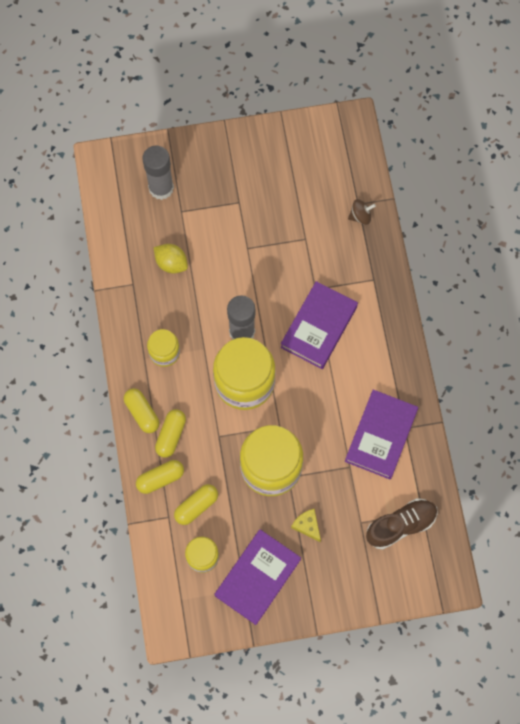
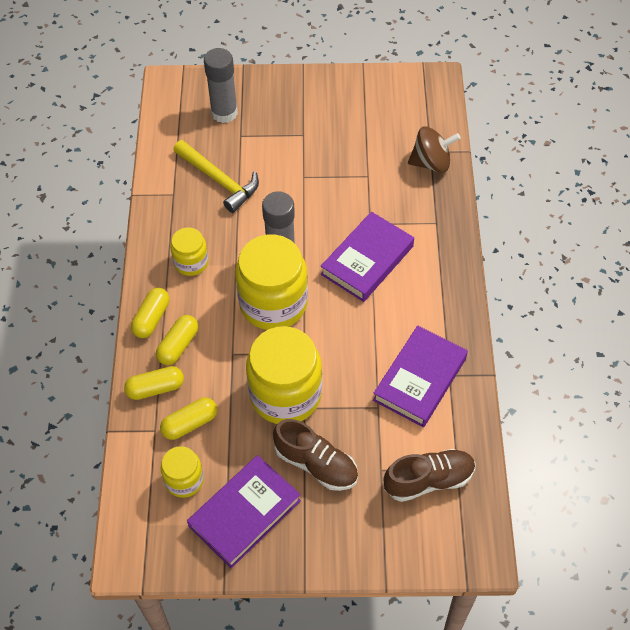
camera: 10 degrees right, 15 degrees down
yellow capsule [124,388,160,433] -> yellow capsule turned 45 degrees clockwise [131,288,169,338]
yellow lemon [154,244,188,274] -> yellow hammer [173,140,259,213]
yellow cheese [291,509,321,542] -> brown shoe [273,419,358,491]
brown spinning top [348,199,376,225] -> brown spinning top [408,127,461,173], size x1.66

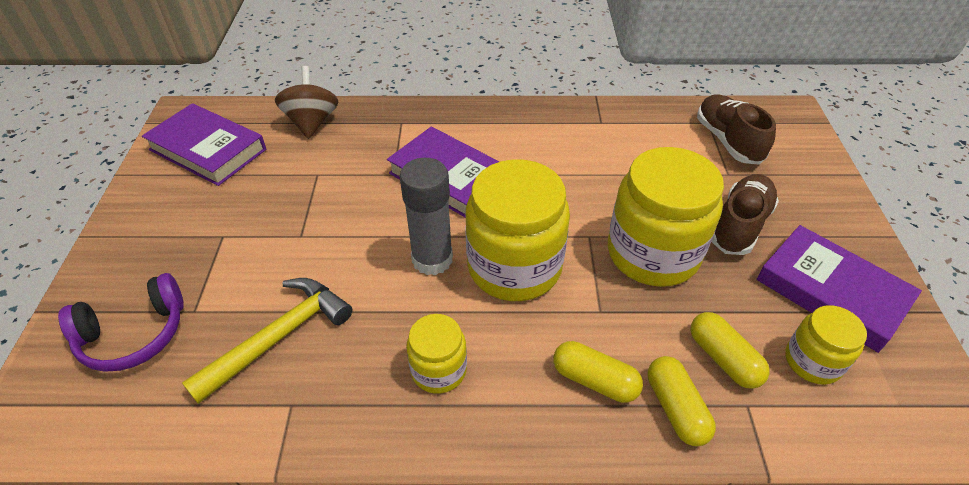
camera: 90 degrees left, 10 degrees down
yellow capsule [131,288,169,338] -> none
grey glue stick [204,48,238,123] -> purple headphones [58,273,184,372]
purple book [373,325,468,427] -> purple book moved to [142,103,266,186]

